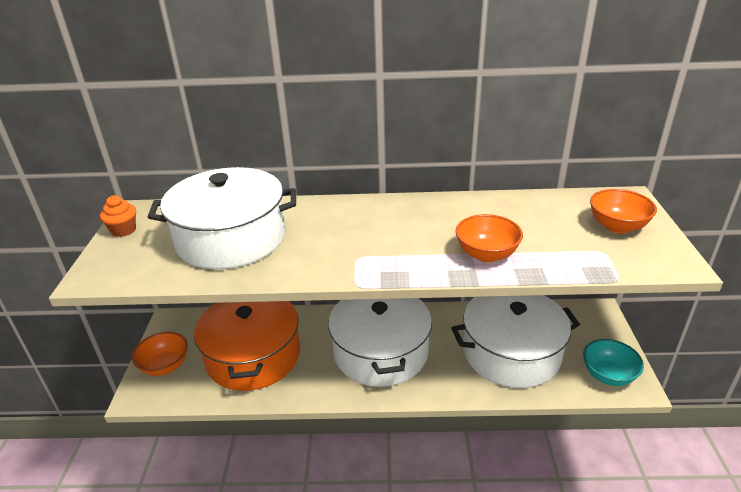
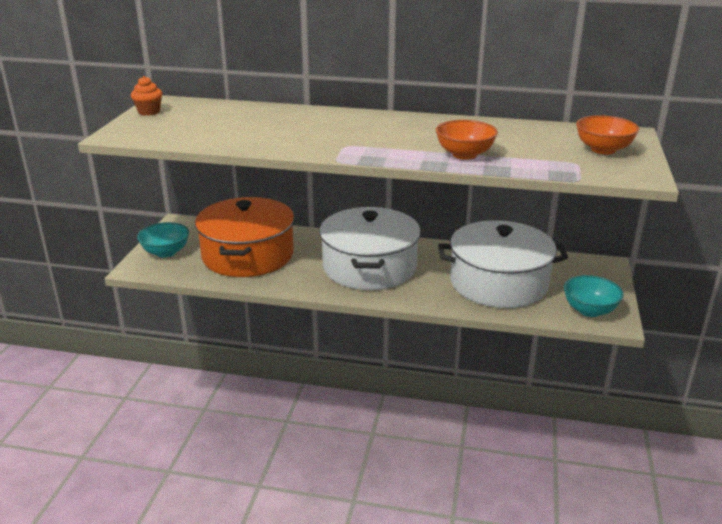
camera: 10 degrees right, 5 degrees down
orange bowl [132,332,188,376] -> turquoise bowl [137,222,189,258]
white pot [148,167,296,269] -> none

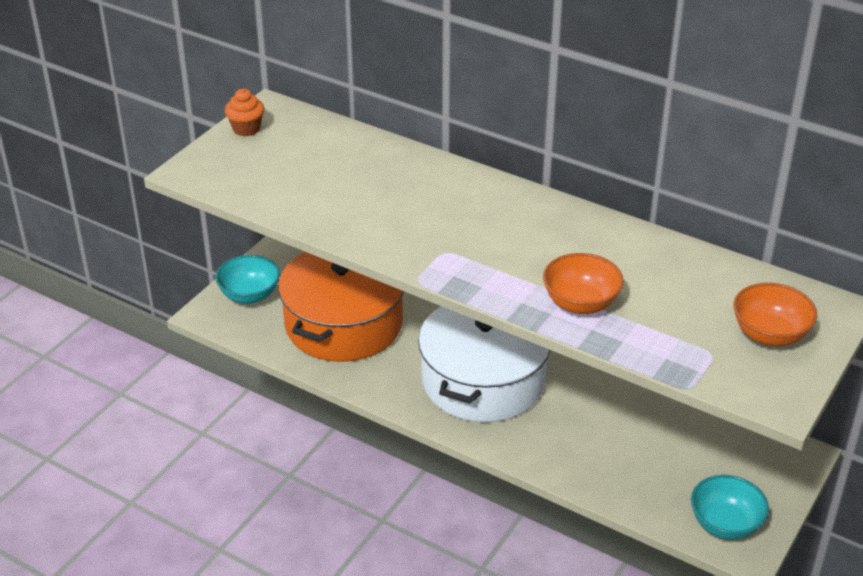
camera: 20 degrees right, 10 degrees up
white pot [438,220,568,308] -> none

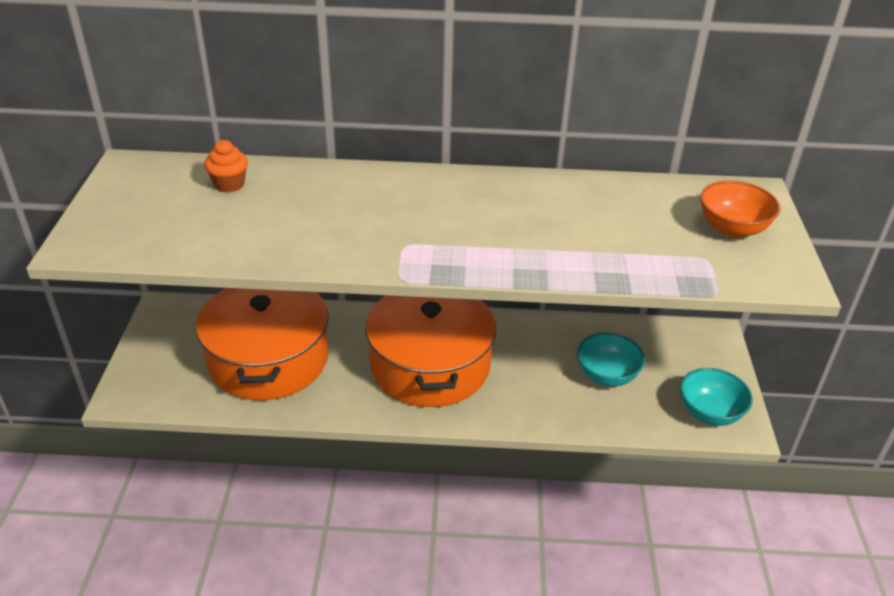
camera: 30 degrees left, 0 degrees up
turquoise bowl [215,255,280,304] -> turquoise bowl moved to [577,333,645,386]
orange cupcake [225,89,264,136] -> orange cupcake moved to [204,140,248,192]
white pot [418,306,551,422] -> orange pot [365,295,496,407]
orange bowl [543,253,624,314] -> none

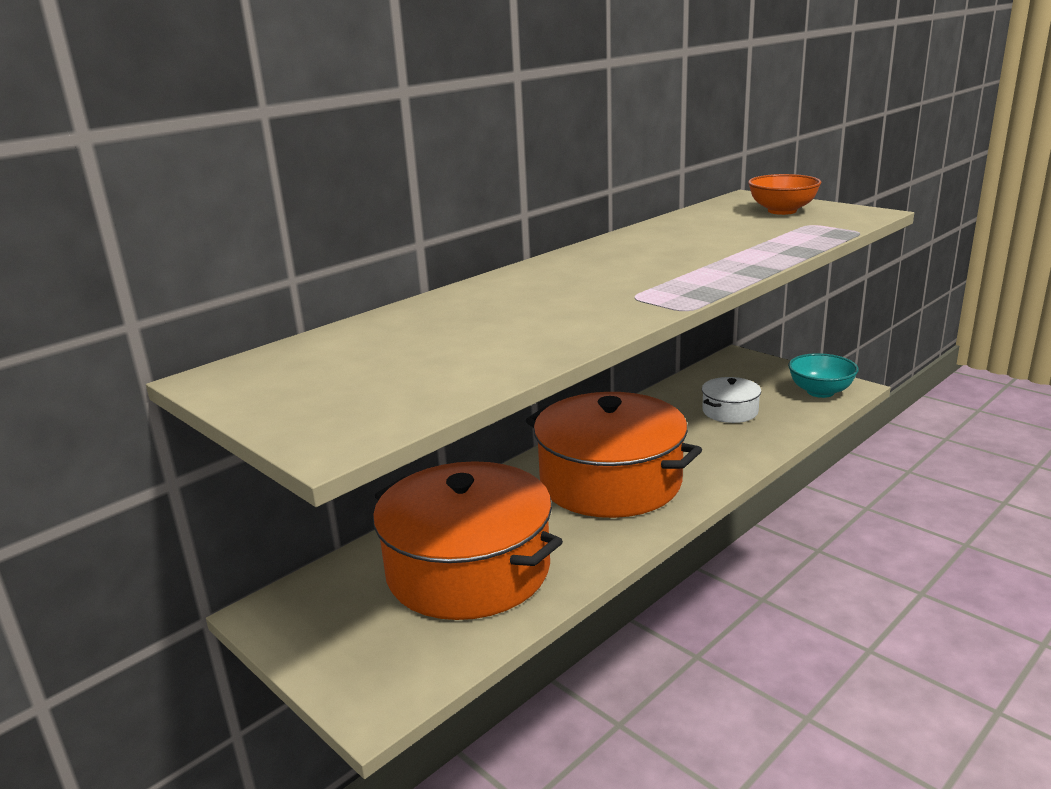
camera: 45 degrees left, 15 degrees down
orange cupcake [204,140,248,192] -> none
turquoise bowl [577,333,645,386] -> white pot [702,377,761,423]

